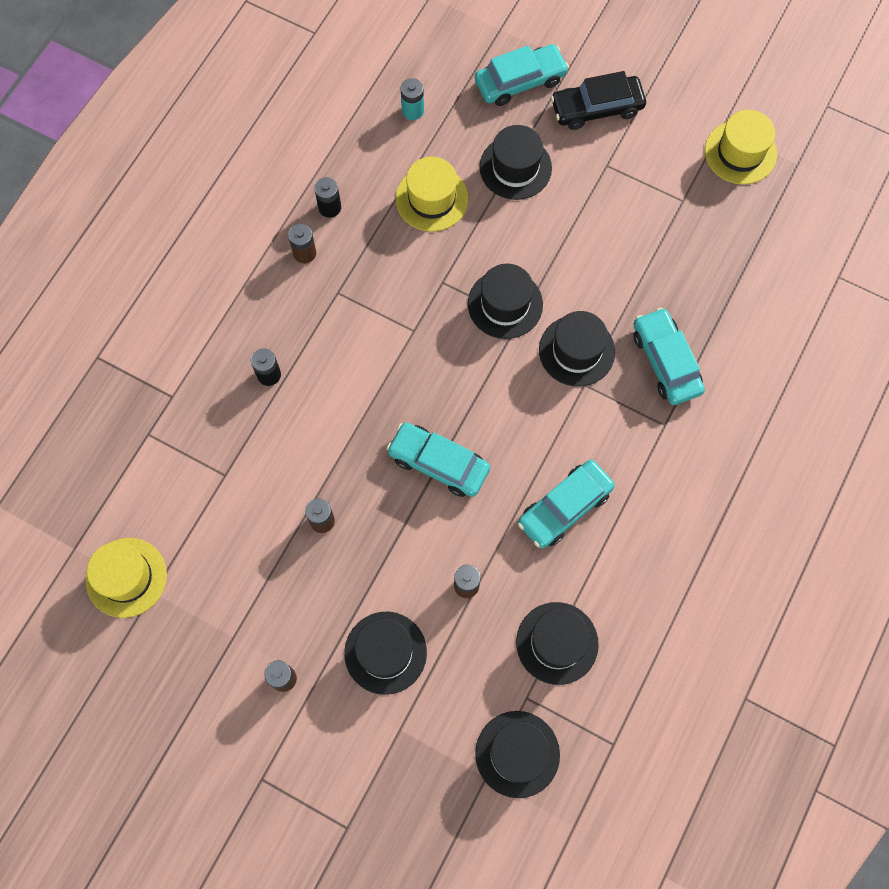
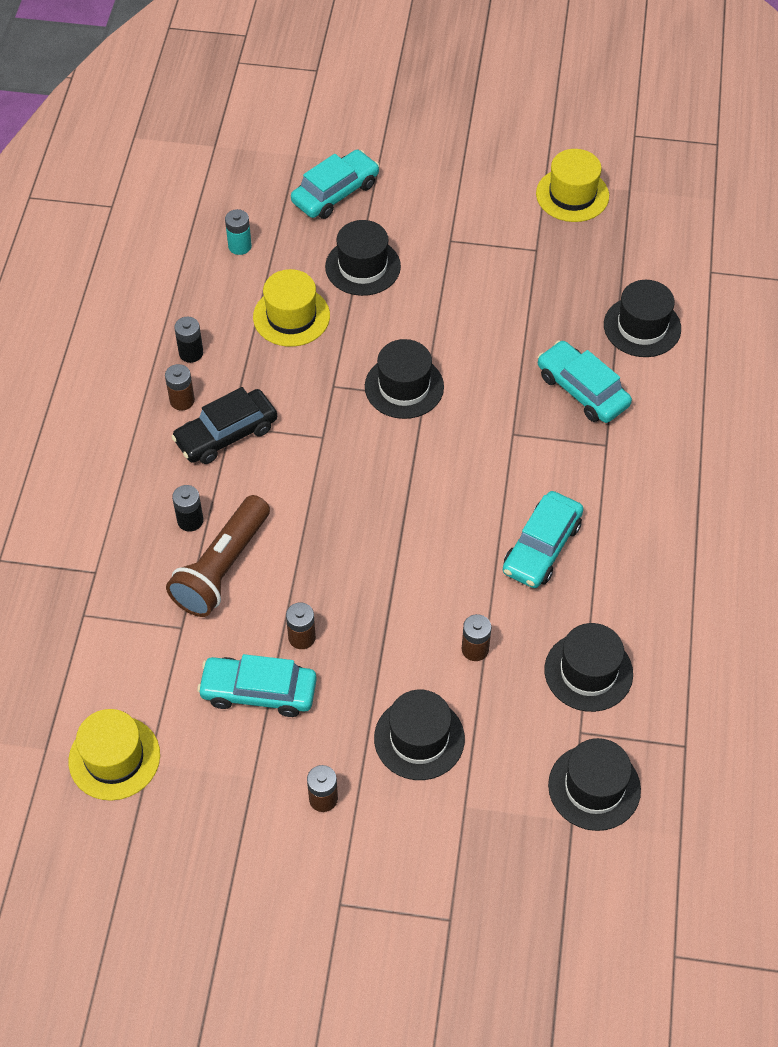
camera: 20 degrees left, 15 degrees down
turquoise car [387,422,490,497] -> turquoise car moved to [197,654,317,717]
black hat [539,311,615,386] -> black hat moved to [604,280,681,357]
black car [551,71,646,130] -> black car moved to [171,387,277,464]
none -> brown flashlight [166,495,270,617]

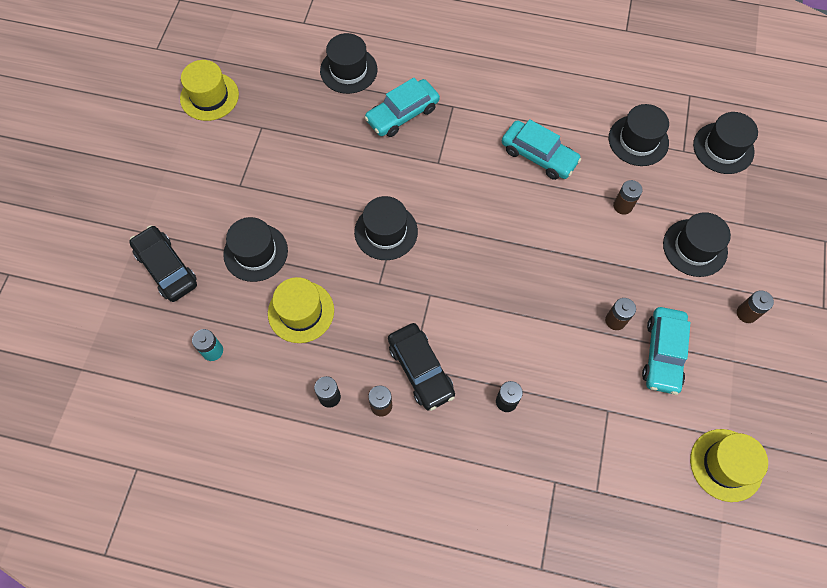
camera: 85 degrees left, 10 degrees up
brown flashlight [166,495,270,617] -> none
turquoise car [291,150,379,219] -> black car [129,225,197,302]

